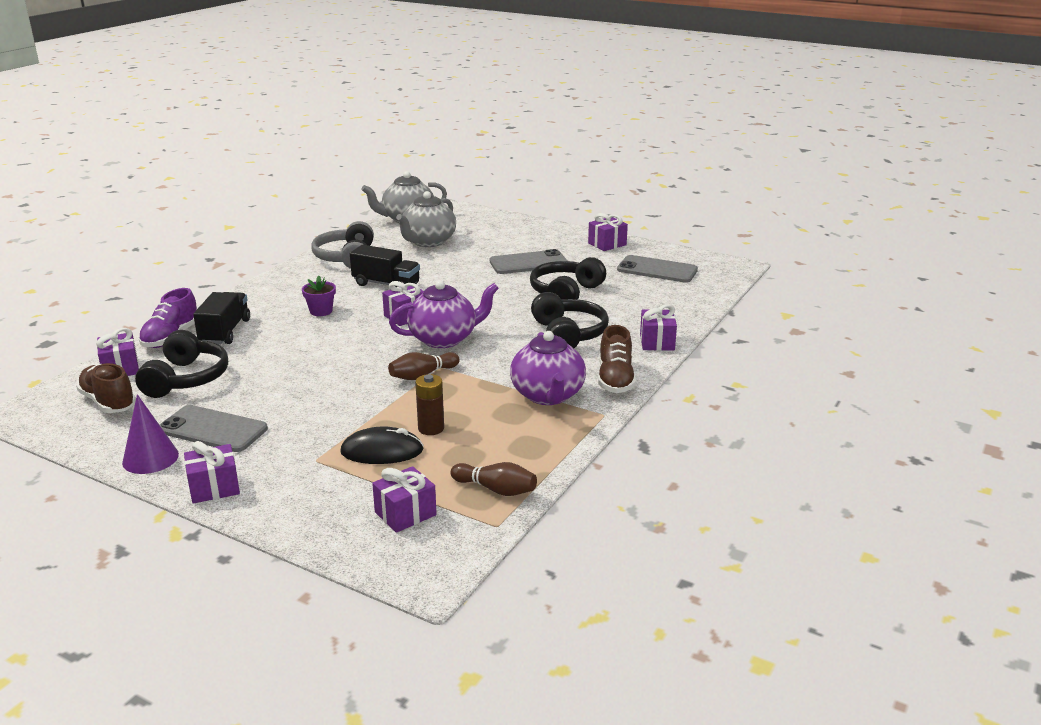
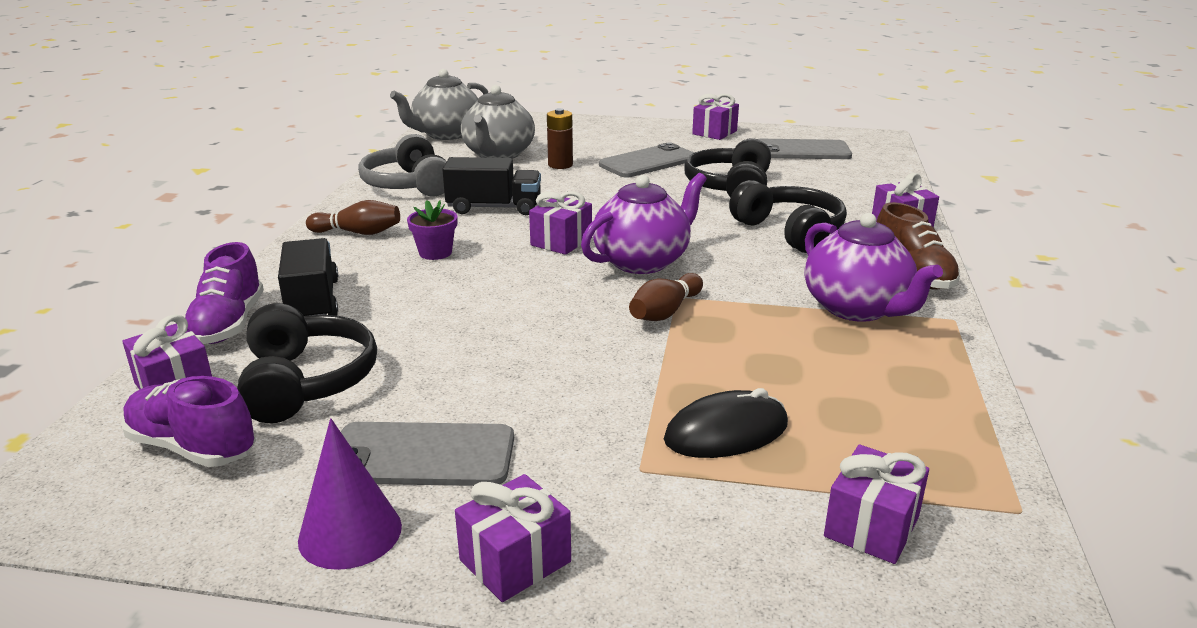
camera: 20 degrees left, 0 degrees up
brown shoe [76,363,136,413] -> purple shoe [122,376,256,467]
brown battery [415,374,444,435] -> brown battery moved to [547,108,573,169]
brown bowling pin [450,462,537,496] -> brown bowling pin moved to [306,200,400,235]

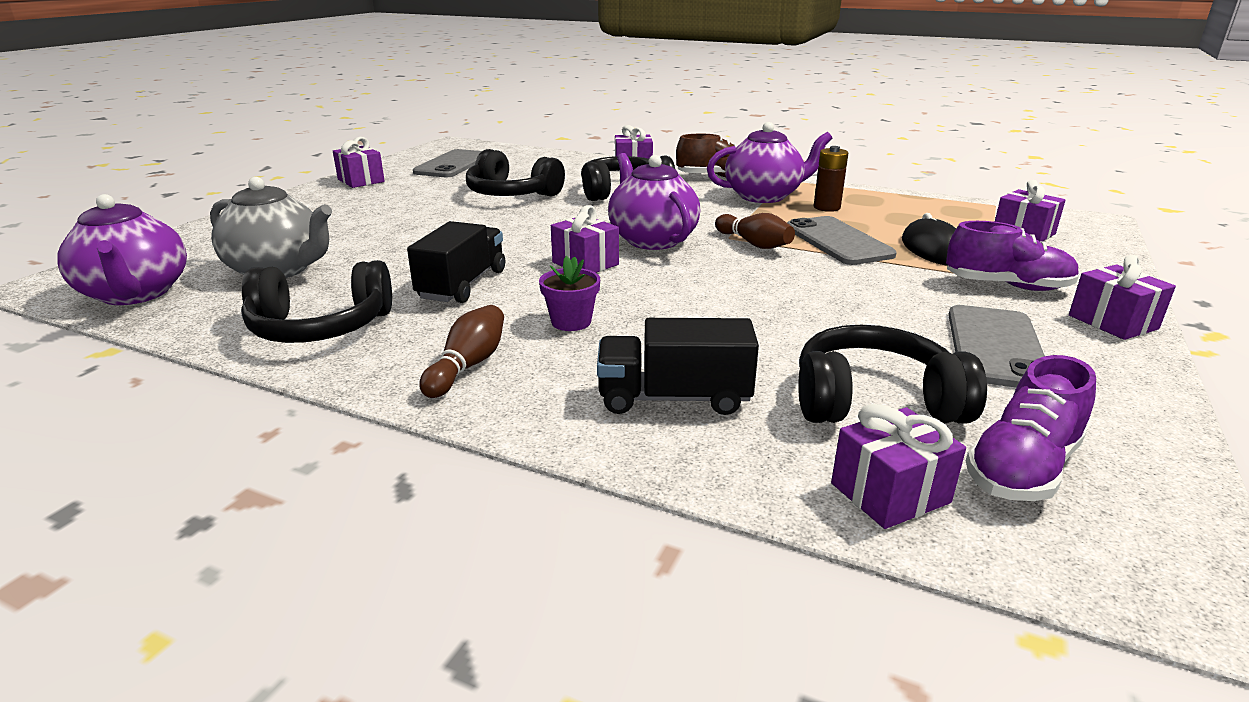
camera: 75 degrees left, 0 degrees up
purple shoe [185,242,264,344] -> purple shoe moved to [946,221,1080,291]
purple cone [298,418,402,570] -> none
grey headphones [358,134,447,196] -> black headphones [241,260,392,343]
grey teapot [390,69,488,140] -> purple teapot [57,194,187,305]
brown battery [547,108,573,169] -> brown battery moved to [814,146,848,212]
grey phone [599,143,695,178] -> grey phone moved to [787,216,897,265]

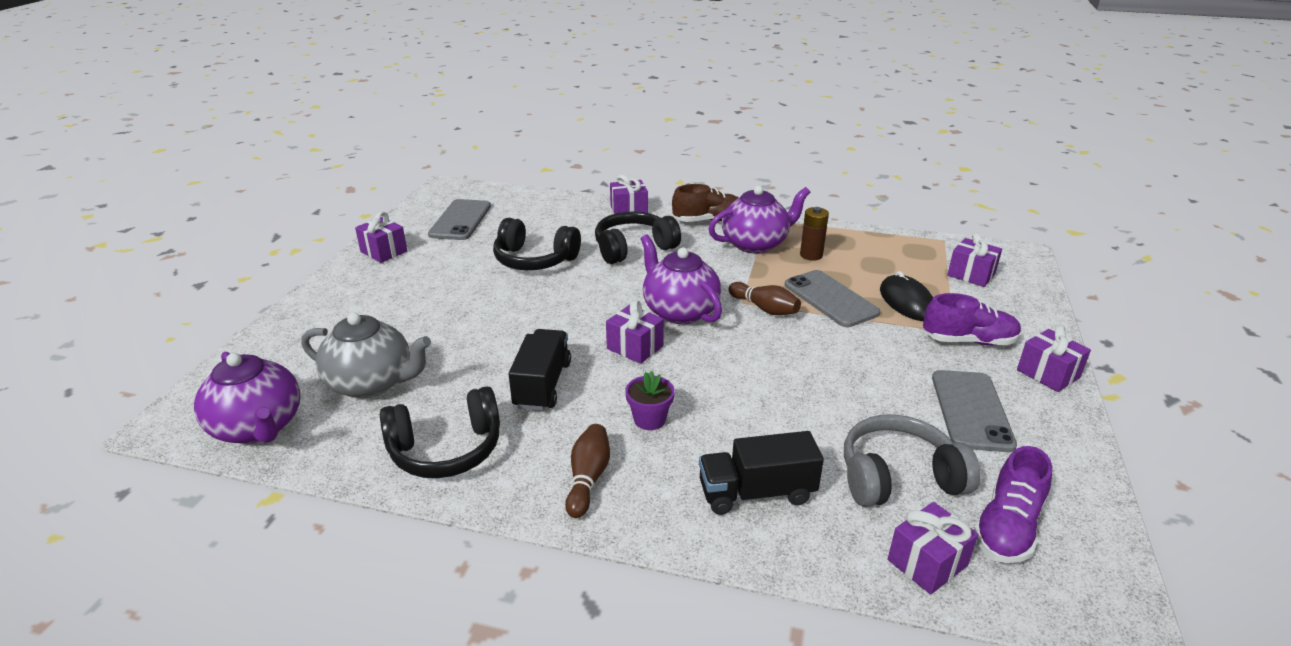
camera: 10 degrees left, 5 degrees up
black headphones [798,325,987,424] -> grey headphones [844,414,981,507]

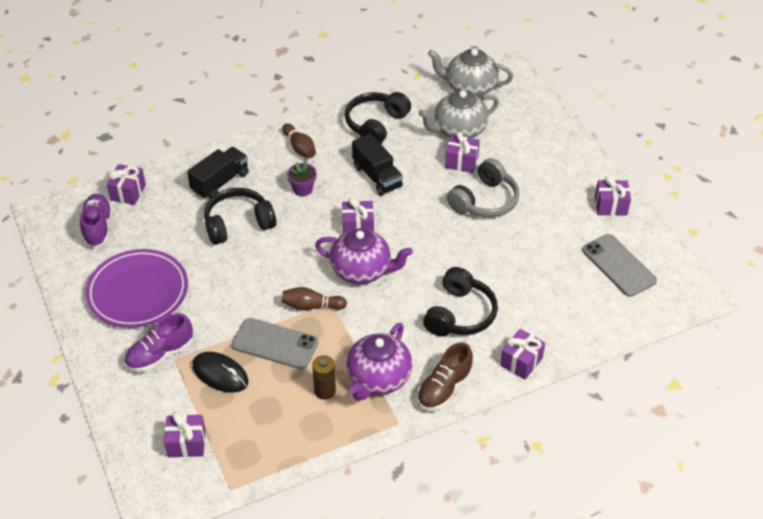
camera: 140 degrees right, 15 degrees up
purple teapot [194,352,300,444] -> grey teapot [428,48,513,97]
black headphones [493,218,581,270] -> black headphones moved to [204,188,276,245]
grey headphones [844,414,981,507] -> grey headphones moved to [447,158,519,218]
grey phone [932,370,1017,452] -> purple plate [85,249,188,328]
purple gift [1017,325,1091,392] -> purple gift moved to [445,132,480,173]

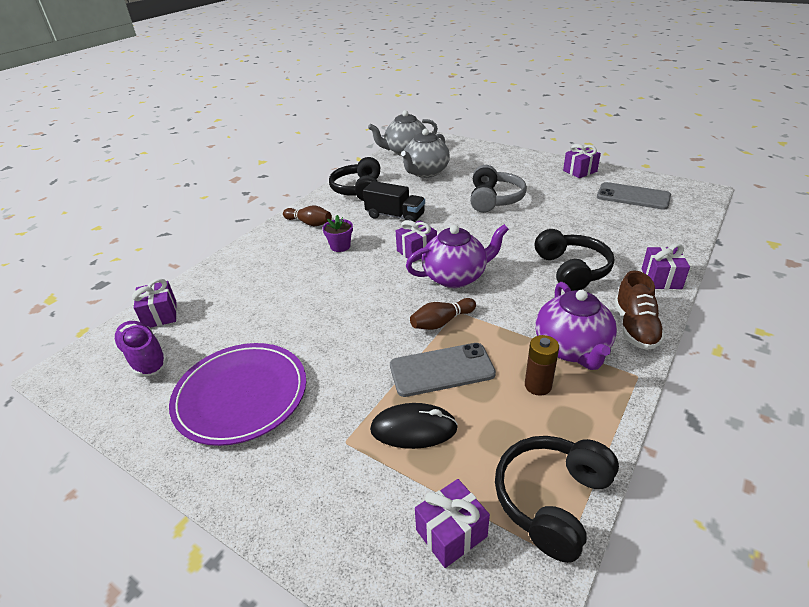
camera: 30 degrees left, 10 degrees down
purple shoe [124,313,193,372] -> none
black truck [187,147,248,199] -> none
black headphones [204,188,276,245] -> black headphones moved to [495,436,619,563]
purple gift [445,132,480,173] -> none

